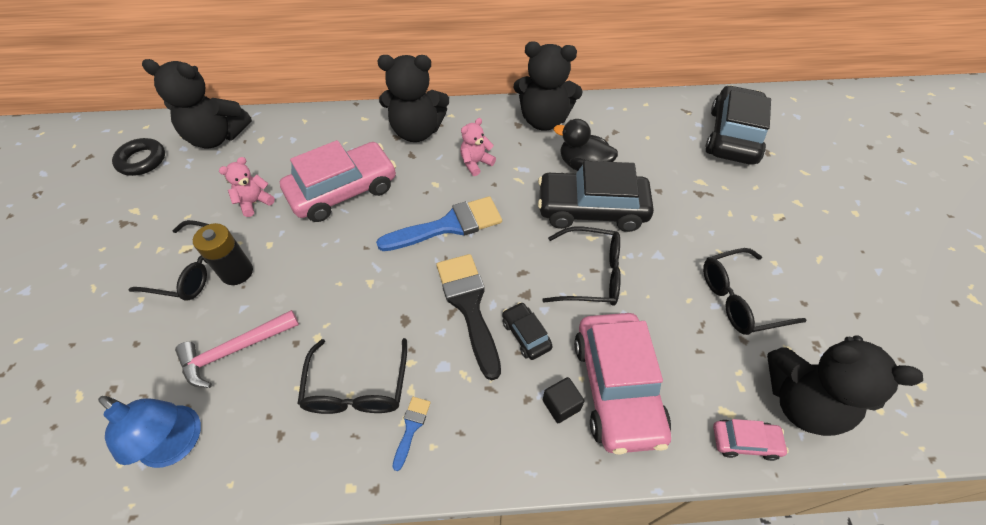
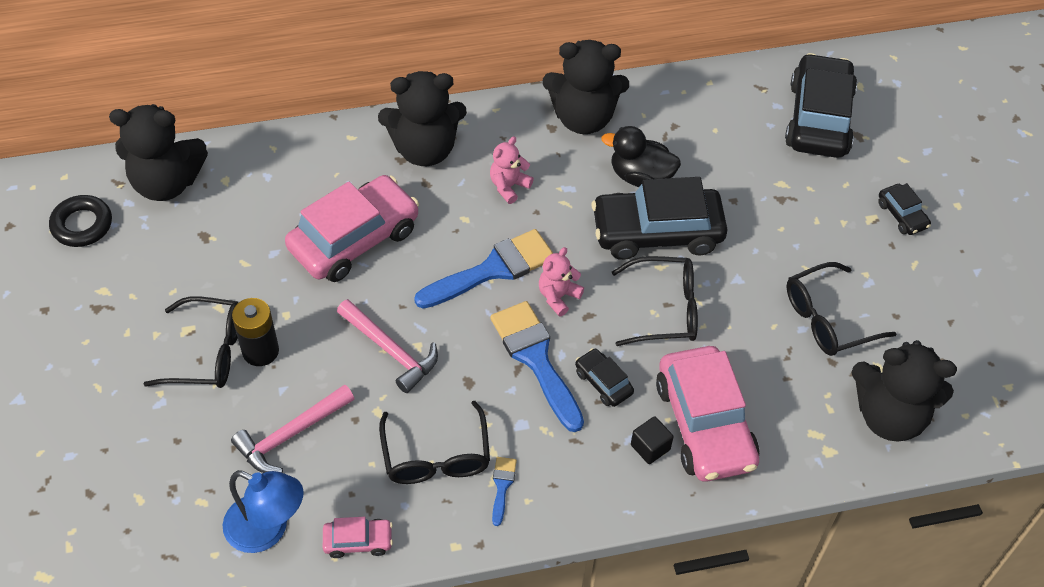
camera: 10 degrees left, 0 degrees up
pink teddy bear [219,157,275,217] -> pink teddy bear moved to [539,247,584,317]
black brush [436,254,501,380] -> blue brush [490,301,584,432]
pink car [713,419,789,461] -> pink car moved to [323,517,393,558]
none -> pink hammer [337,299,438,393]
none -> black car [878,183,931,235]

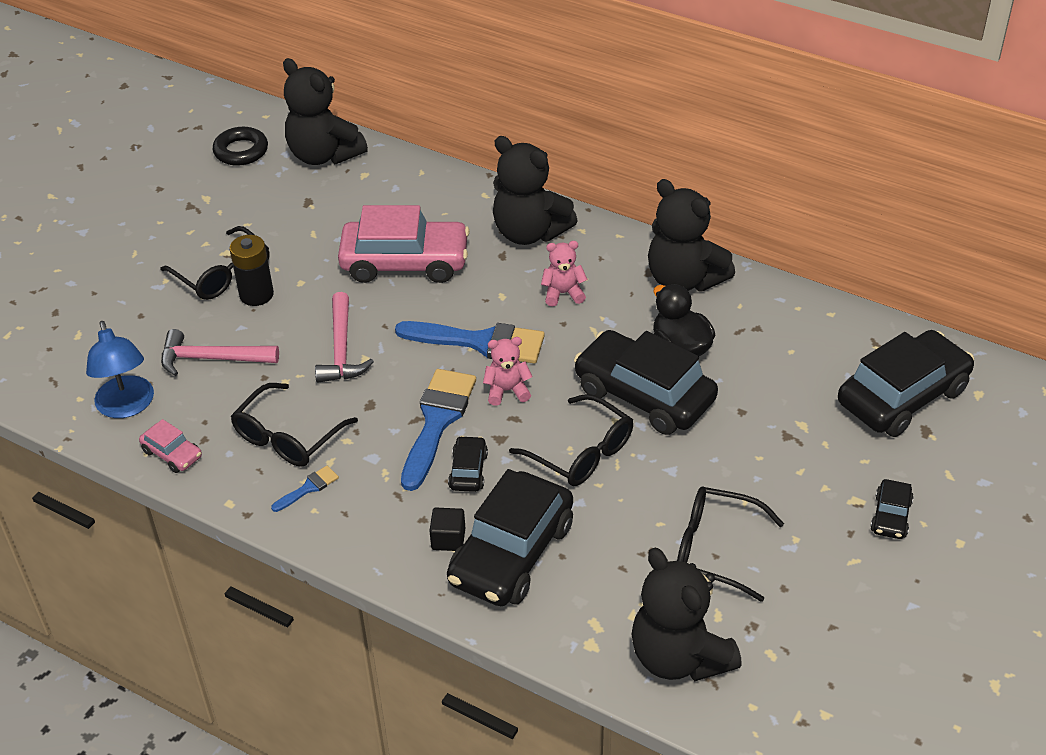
camera: 45 degrees right, 10 degrees down
pink car [656,346,760,482] -> black car [447,469,573,606]

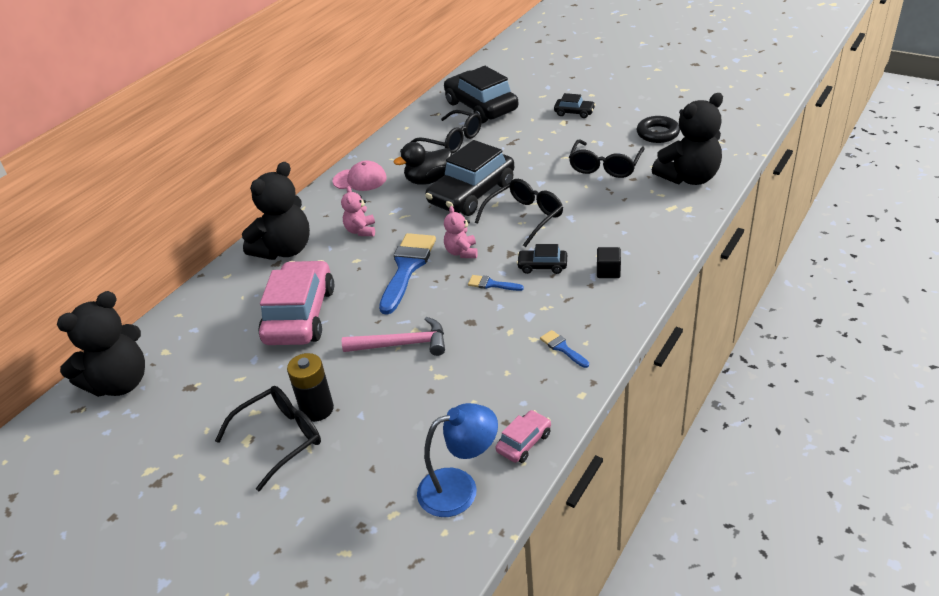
camera: 85 degrees left, 5 degrees down
pink hammer [161,329,279,376] -> none
black ring [213,127,268,166] -> black ring moved to [637,116,680,143]
black glasses [230,383,358,467] -> black glasses moved to [411,110,482,153]
blue brush [401,369,476,491] -> blue brush [468,275,524,291], size x0.45
black car [447,469,573,606] -> none
black teddy bear [648,179,735,292] -> pink cap [333,161,387,191]

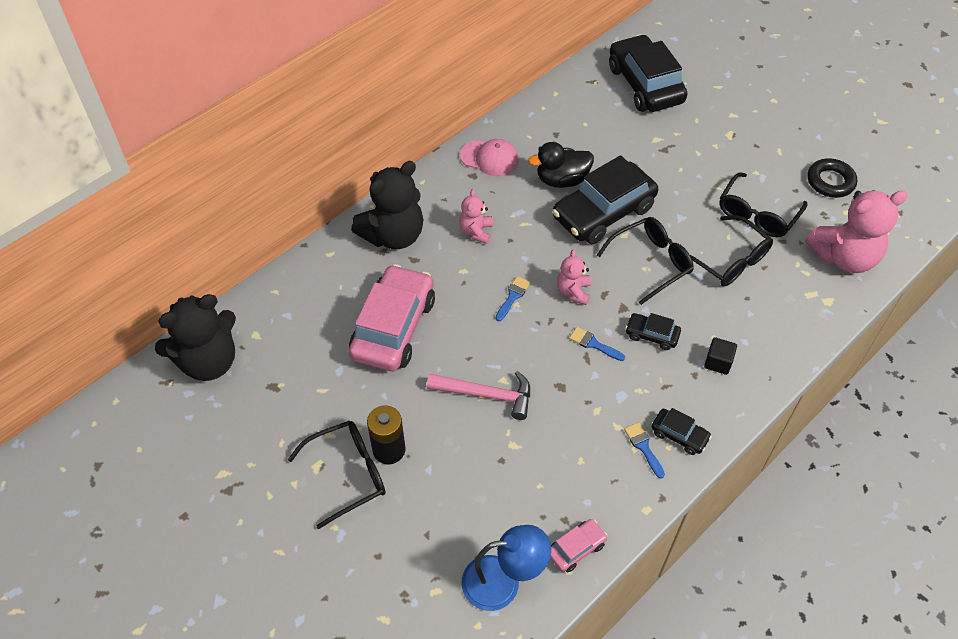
camera: 10 degrees right, 15 degrees up
blue brush [379,233,436,315] -> blue brush [496,276,530,321], size x0.45
black glasses [411,110,482,153] -> black glasses moved to [690,215,773,286]
black car [554,93,596,118] -> black car moved to [652,408,712,455]
black teddy bear [652,93,723,185] -> pink teddy bear [805,190,908,273]

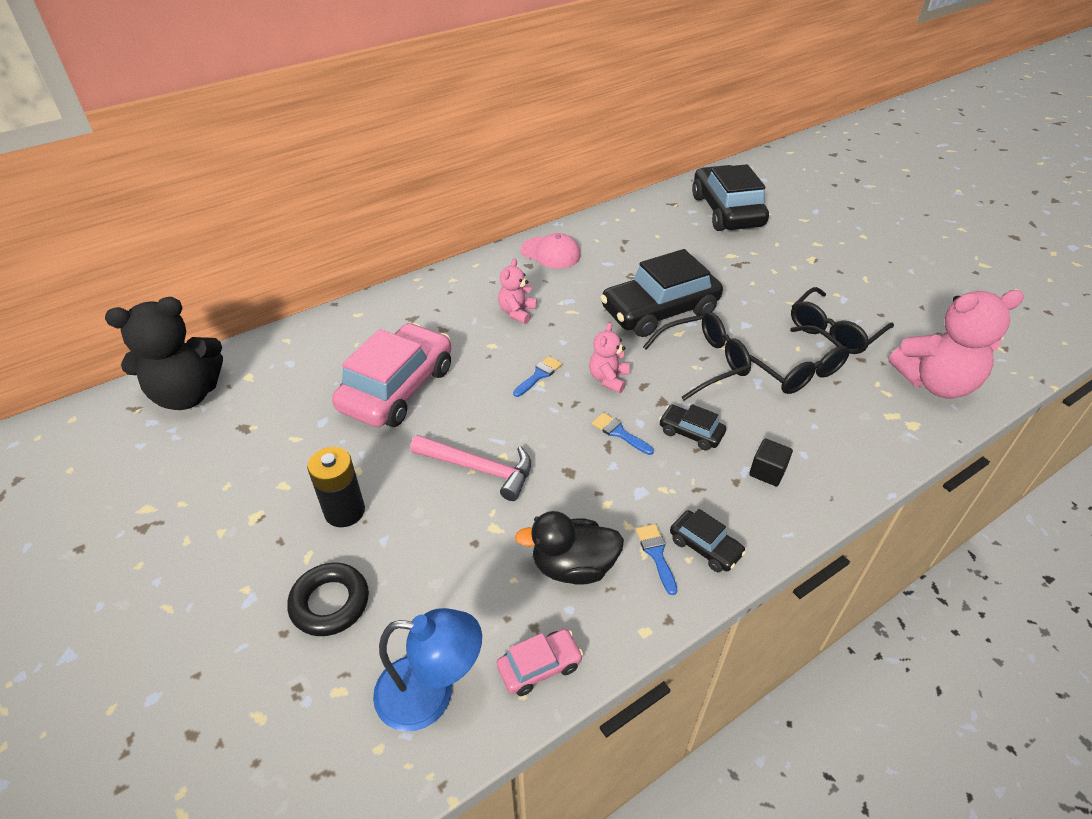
camera: 10 degrees right, 10 degrees down
black glasses [288,421,385,529] -> none
black teddy bear [351,161,423,249] -> none
black duck [528,142,594,188] -> black duck moved to [515,511,624,585]
black ring [808,158,857,198] -> black ring moved to [287,562,369,636]

